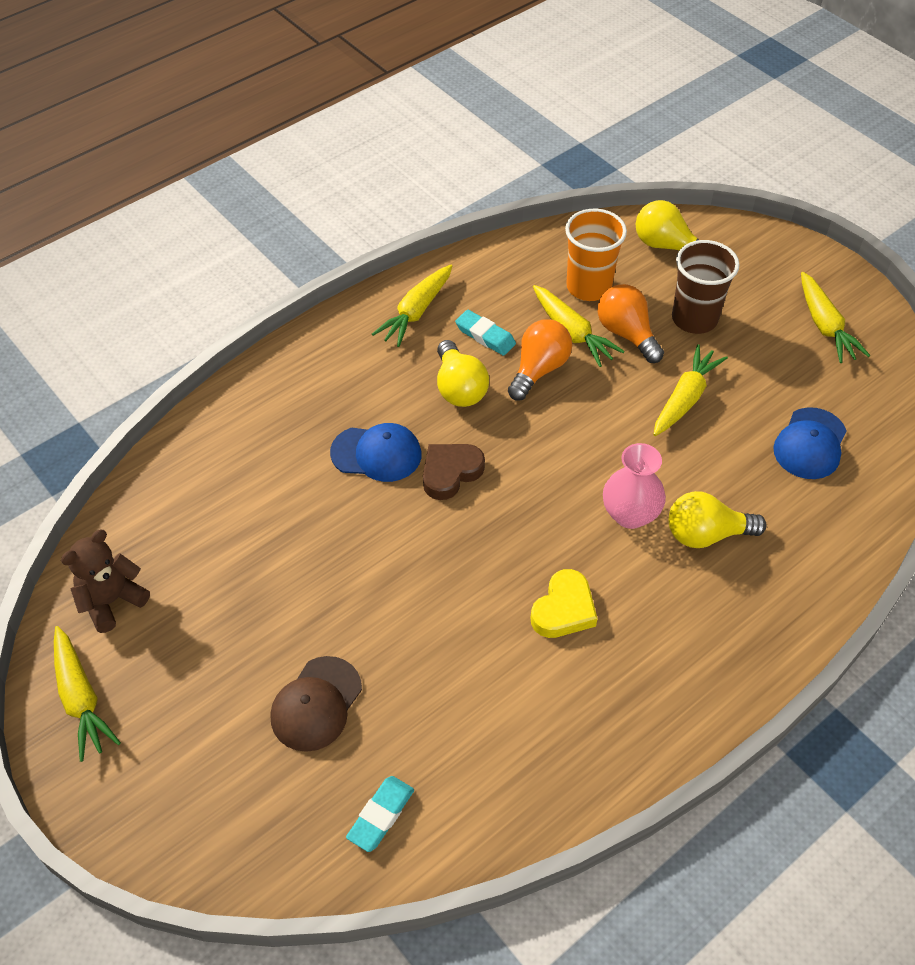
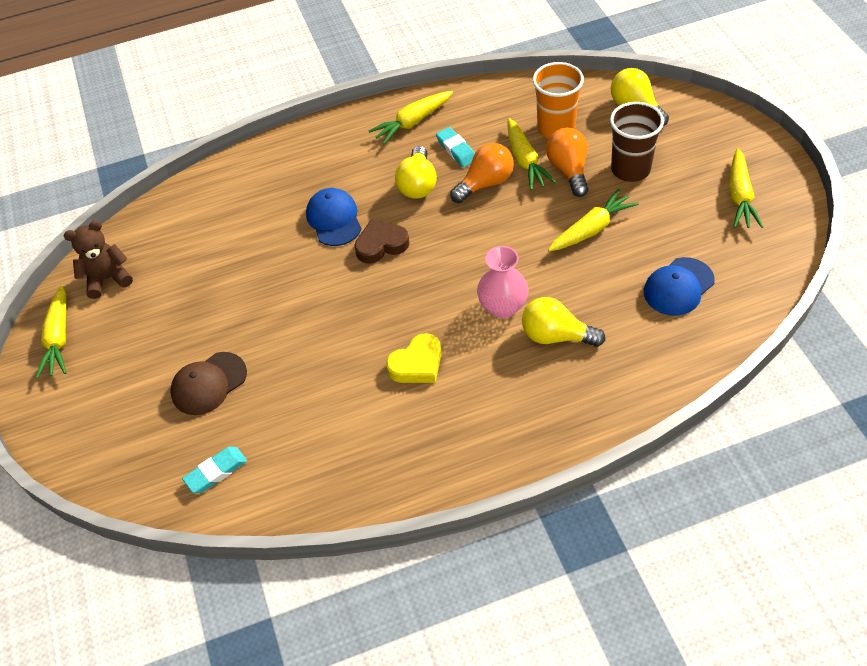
camera: 25 degrees right, 0 degrees up
blue cap [330,423,421,482] -> blue cap turned 135 degrees counterclockwise [306,188,362,246]

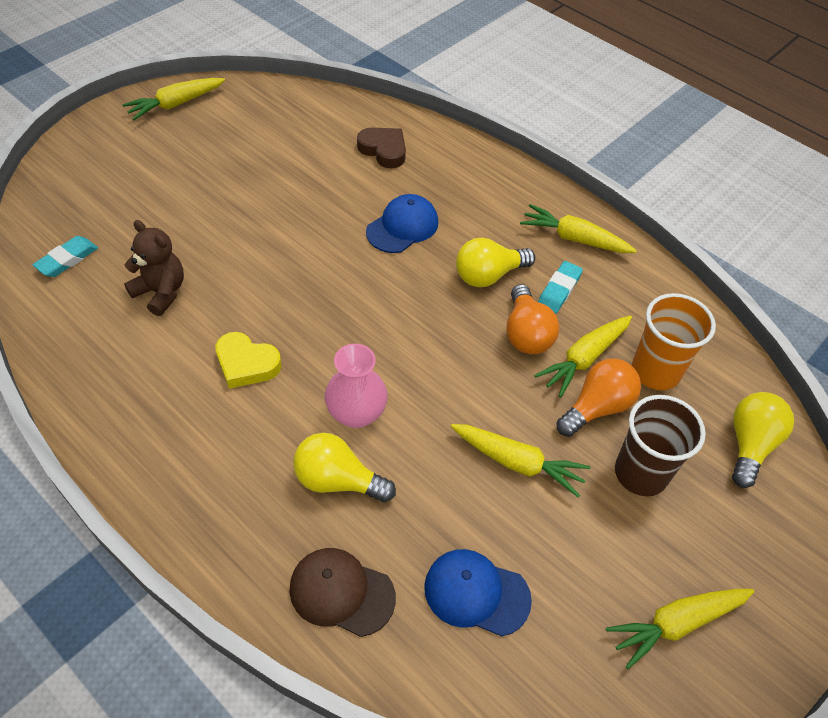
camera: 55 degrees right, 0 degrees up
brown teddy bear [64,221,133,299] -> brown teddy bear moved to [124,220,184,316]
brown cap [170,352,247,415] -> brown cap moved to [289,548,396,637]
turquoise eraser [182,447,247,493] -> turquoise eraser turned 75 degrees counterclockwise [32,236,98,277]
brown heart [354,220,409,264] -> brown heart moved to [357,128,406,168]
orange light bulb [450,143,514,203] -> orange light bulb turned 60 degrees clockwise [506,284,559,354]
yellow light bulb [522,297,605,347] -> yellow light bulb turned 60 degrees counterclockwise [293,433,396,502]

